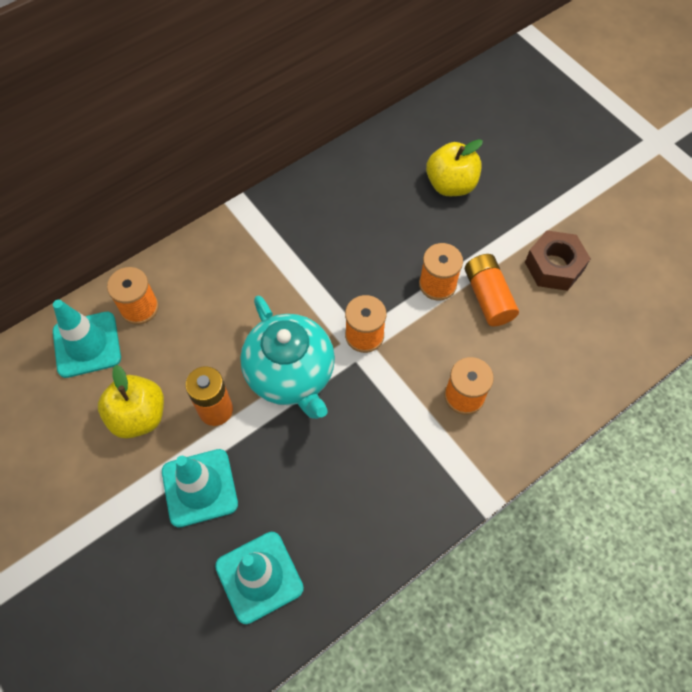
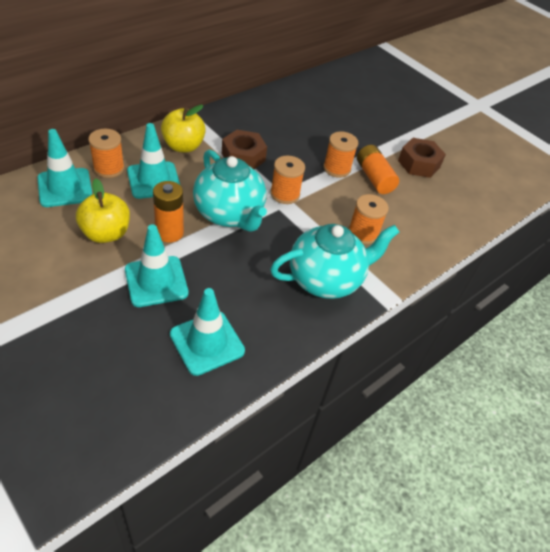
camera: 10 degrees left, 15 degrees down
yellow apple [426,139,483,196] -> yellow apple moved to [161,105,206,152]
none -> turquoise traffic cone [127,123,181,199]
none -> brown nut [222,130,267,169]
none -> turquoise teapot [270,224,399,299]

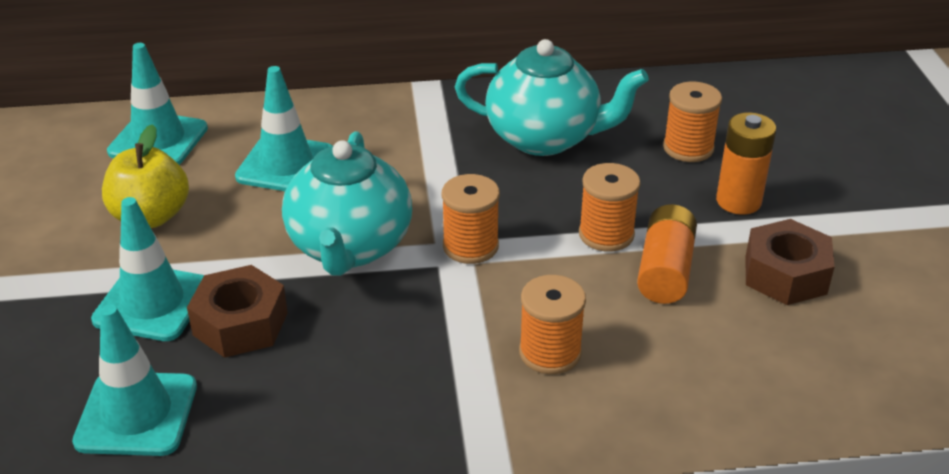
camera: 40 degrees right, 10 degrees down
orange spool [88,129,125,178] -> orange spool moved to [663,82,722,162]
orange battery [153,181,184,242] -> orange battery moved to [716,112,776,215]
yellow apple [161,105,206,152] -> none
brown nut [222,130,267,169] -> brown nut moved to [187,265,288,358]
turquoise teapot [270,224,399,299] -> turquoise teapot moved to [455,39,649,156]

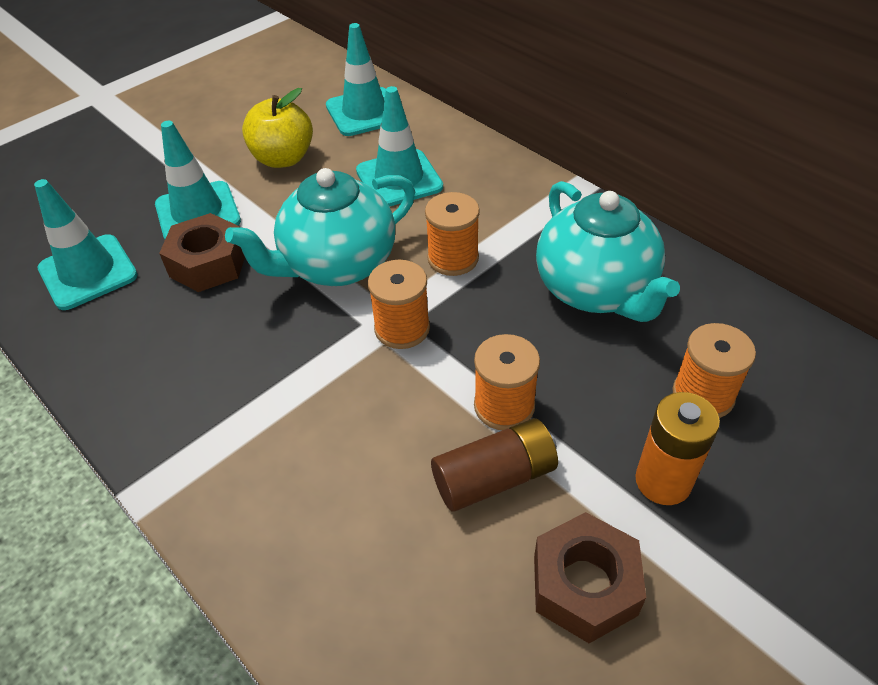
camera: 55 degrees right, 10 degrees up
orange spool [519,275,586,374] -> orange spool moved to [425,192,480,276]
orange battery [637,204,697,304] -> brown battery [431,418,558,512]

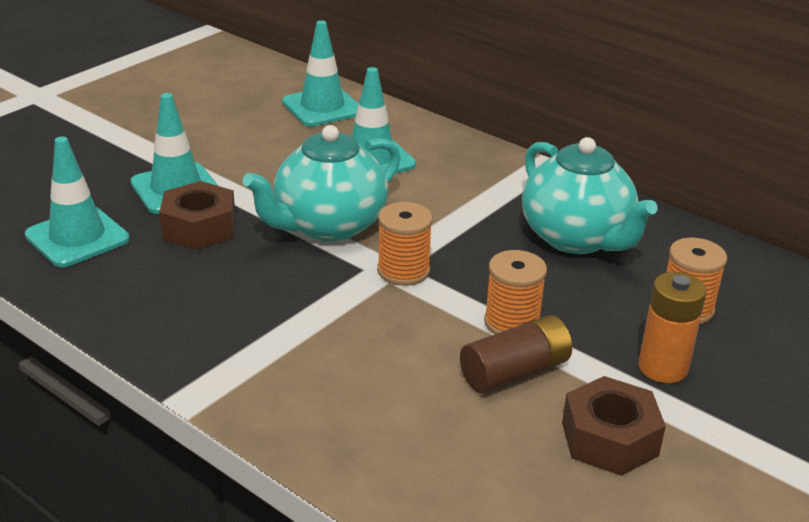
camera: 10 degrees left, 15 degrees down
yellow apple [242,88,313,168] -> none
orange spool [425,192,480,276] -> none

